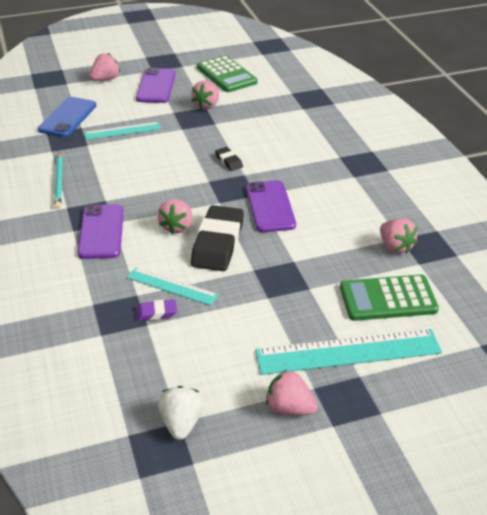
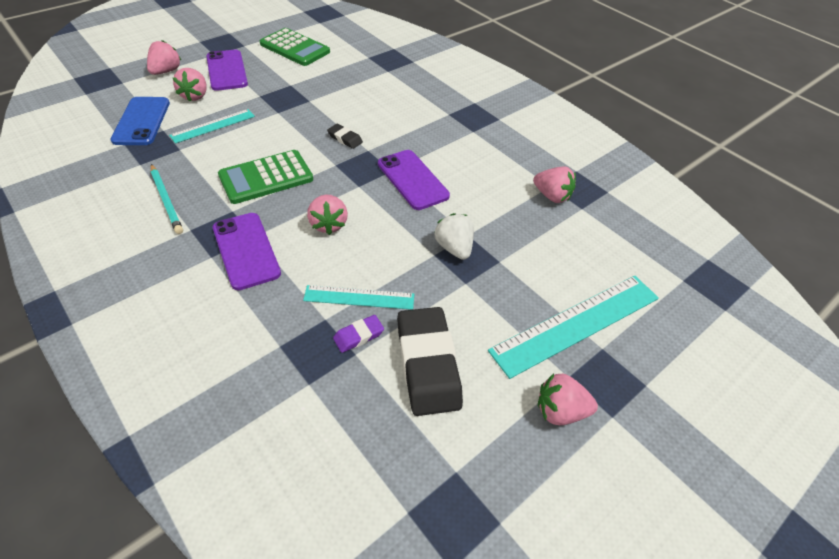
camera: 25 degrees left, 10 degrees up
white strawberry [158,386,203,440] -> white strawberry moved to [435,213,474,260]
pink strawberry [191,81,219,110] -> pink strawberry moved to [173,68,207,102]
black eraser [191,205,244,271] -> black eraser moved to [397,307,463,416]
green calculator [340,275,439,321] -> green calculator moved to [218,150,313,204]

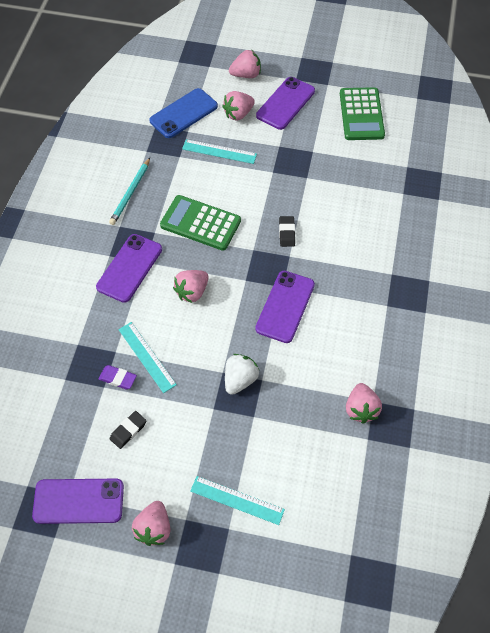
camera: 55 degrees right, 10 degrees up
black eraser [397,307,463,416] -> black eraser [110,411,146,449], size x0.46
turquoise ruler [488,276,659,379] -> turquoise ruler [190,476,285,525], size x0.57
pink strawberry [538,373,598,425] -> pink strawberry turned 135 degrees counterclockwise [132,501,170,546]
none -> purple phone [32,479,124,524]

